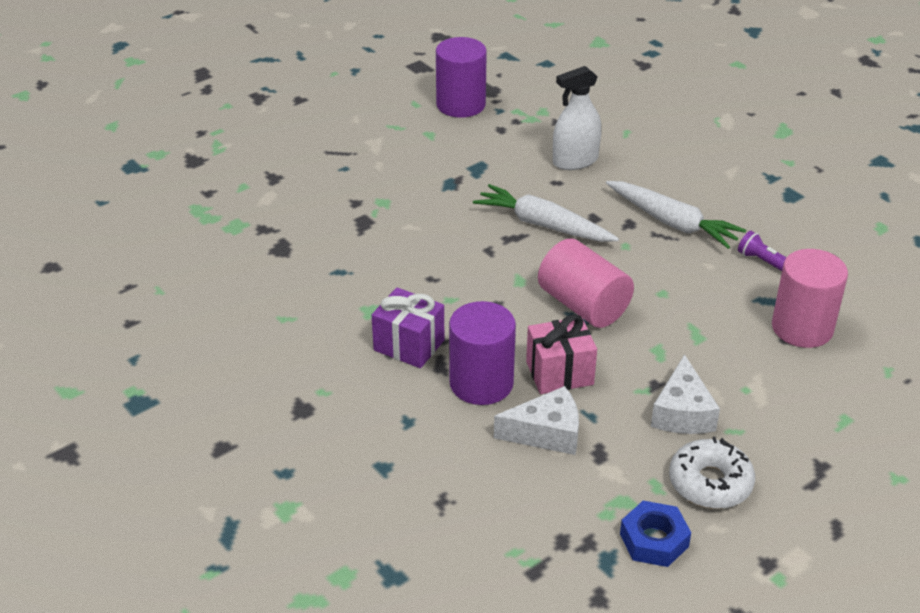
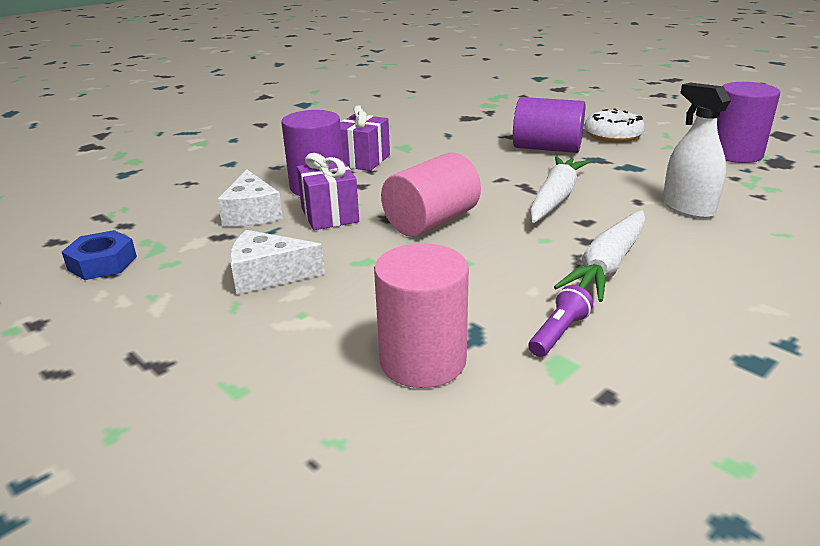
camera: 85 degrees right, 10 degrees down
pink gift [526,314,597,394] -> purple gift [297,153,359,230]
white donut [669,437,755,509] -> white donut moved to [584,109,645,142]
none -> purple cylinder [513,97,586,153]

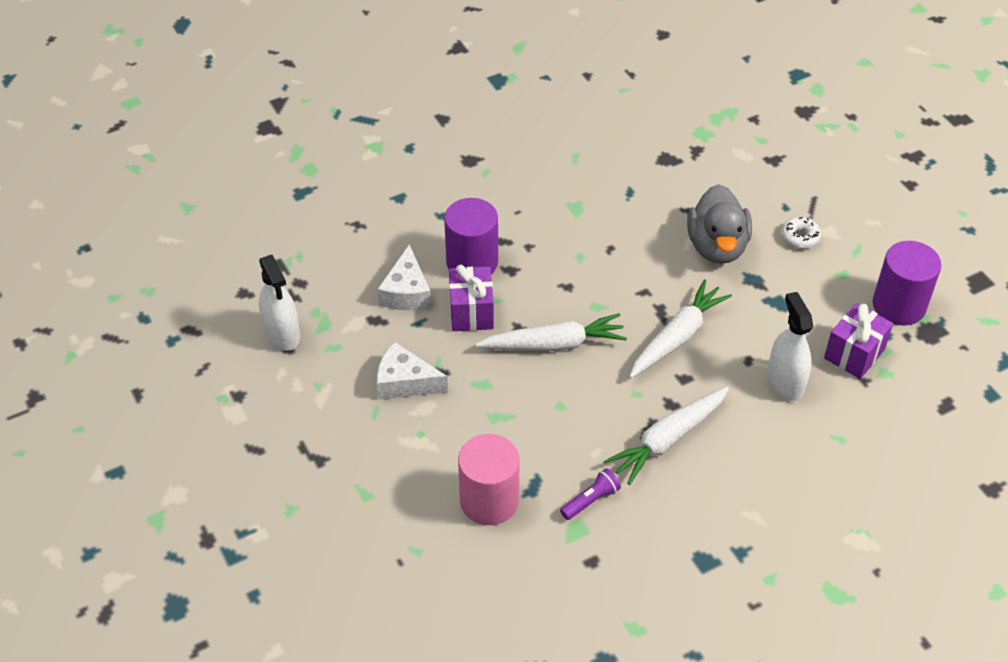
camera: 15 degrees right, 20 degrees up
blue nut [62,230,137,280] -> white spray bottle [259,255,300,351]
purple gift [340,105,390,171] -> purple gift moved to [824,303,893,379]
pink cylinder [381,152,481,237] -> white carrot [475,313,627,351]
purple cylinder [513,97,586,153] -> grey duck [687,184,752,264]
white donut [584,109,645,142] -> white donut [781,217,821,249], size x0.63

